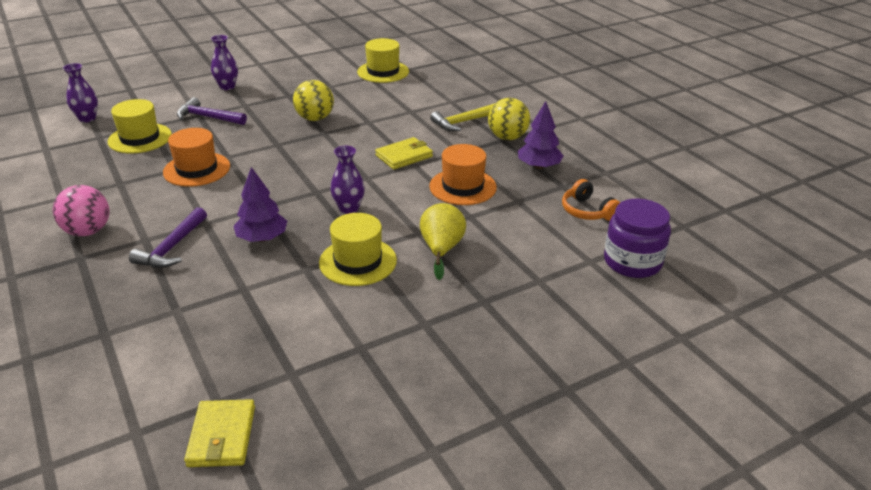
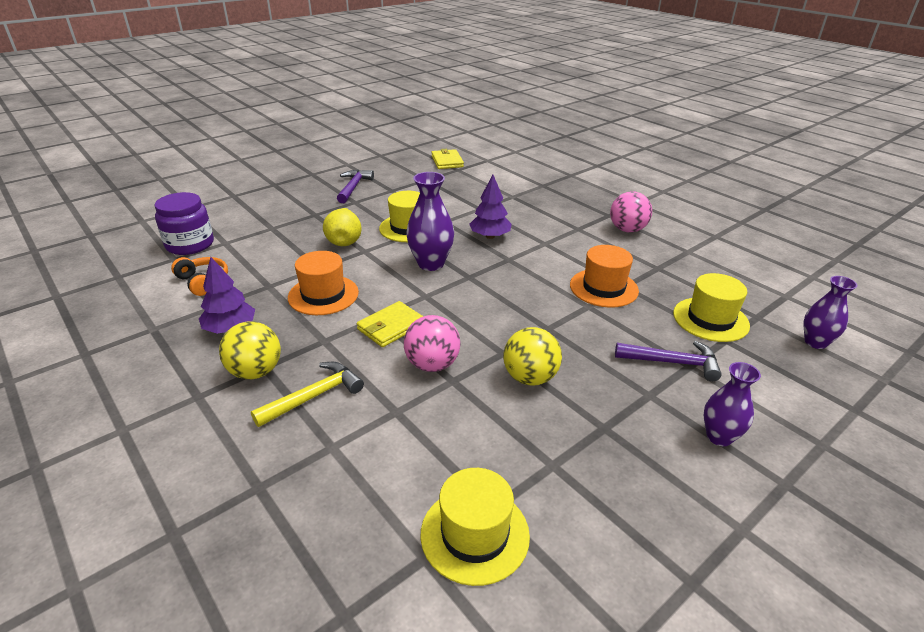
camera: 170 degrees right, 0 degrees up
purple hammer [129,207,207,268] -> purple hammer moved to [337,170,374,203]
purple vase [330,146,365,214] -> purple vase [406,172,454,271], size x1.51
none -> pink ball [404,315,461,372]

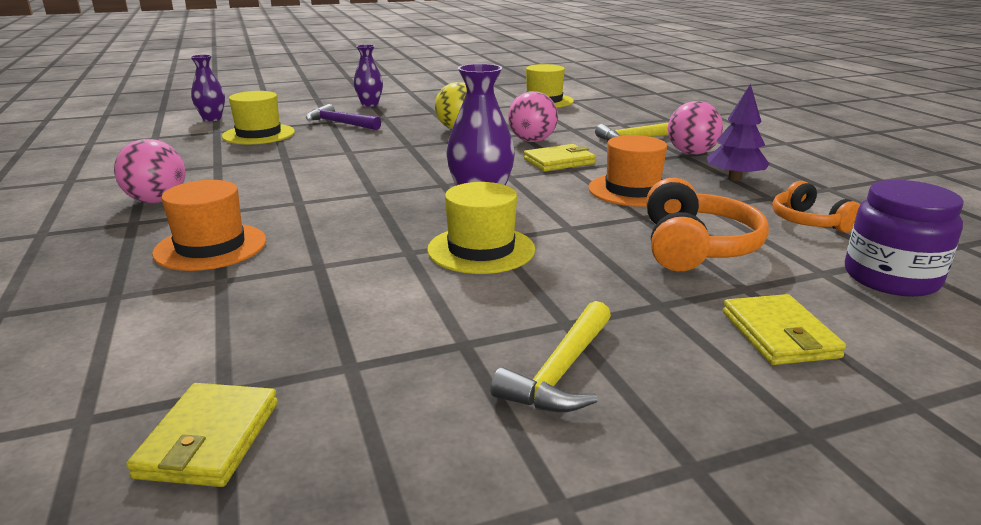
camera: 160 degrees left, 10 degrees down
yellow ball [219,321,281,379] -> pink ball [668,101,723,155]
yellow pear [323,208,361,246] -> none
purple hammer [337,170,374,203] -> yellow hammer [490,301,611,413]
purple tree [469,175,512,239] -> none
orange hat [570,245,639,307] -> orange hat moved to [152,180,266,271]
none -> orange headphones [646,178,769,271]
none -> yellow wallet [723,294,846,365]

